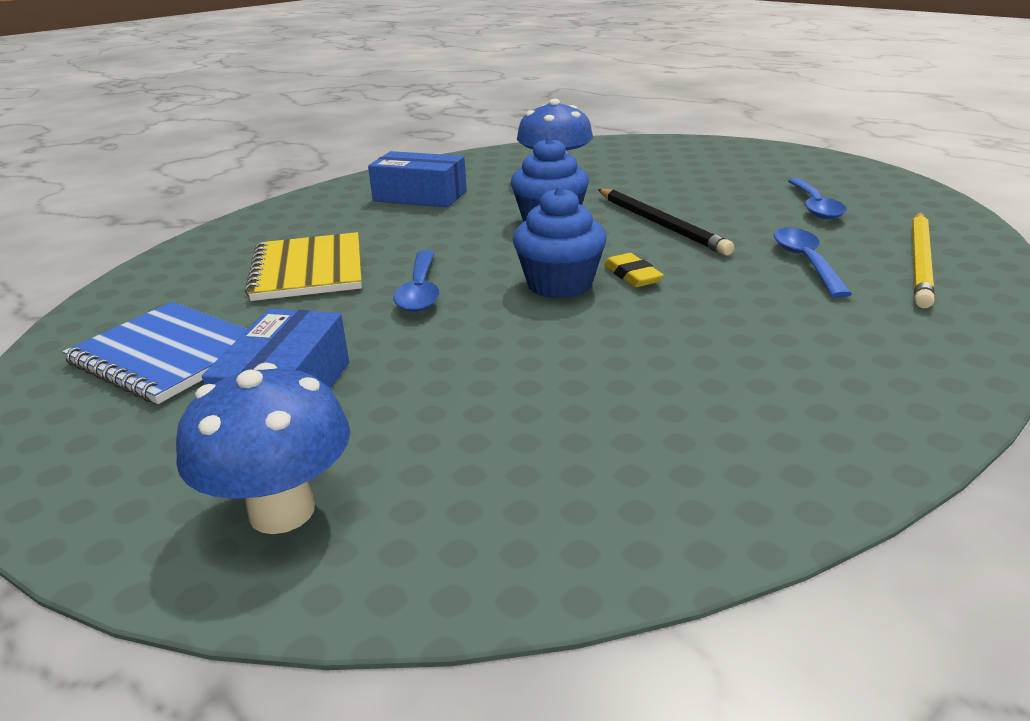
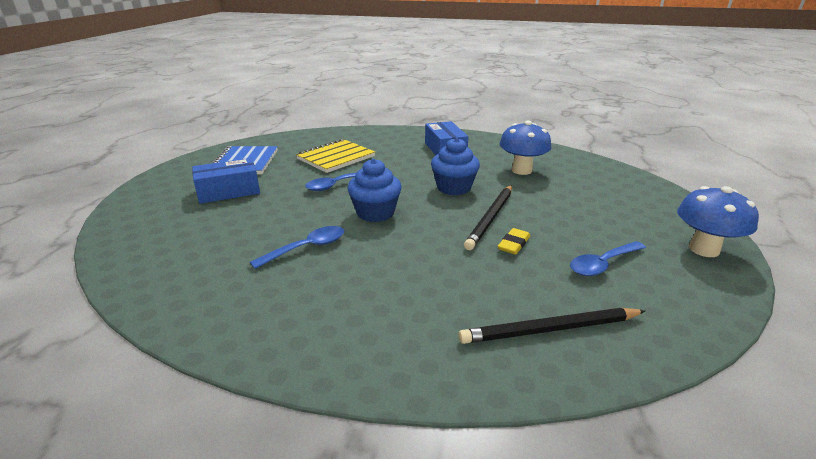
camera: 55 degrees right, 0 degrees up
blue mushroom [176,362,350,534] -> blue mushroom moved to [677,186,759,257]
yellow eraser [604,253,664,287] -> yellow eraser moved to [498,228,530,255]
blue spoon [774,228,852,298] -> blue spoon moved to [250,226,344,269]
yellow pencil [912,212,935,308] -> black pencil [458,308,645,344]

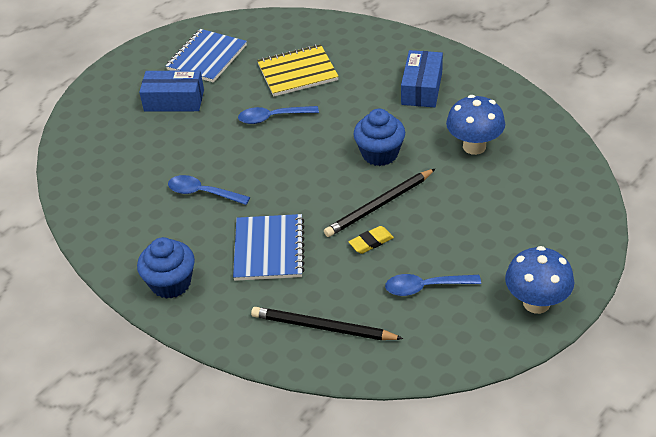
camera: 30 degrees right, 15 degrees up
blue spoon [250,226,344,269] -> blue spoon turned 150 degrees counterclockwise [168,175,250,205]
blue cupcake [347,159,402,222] -> blue cupcake moved to [137,237,195,299]
none -> blue notebook [233,214,305,281]

